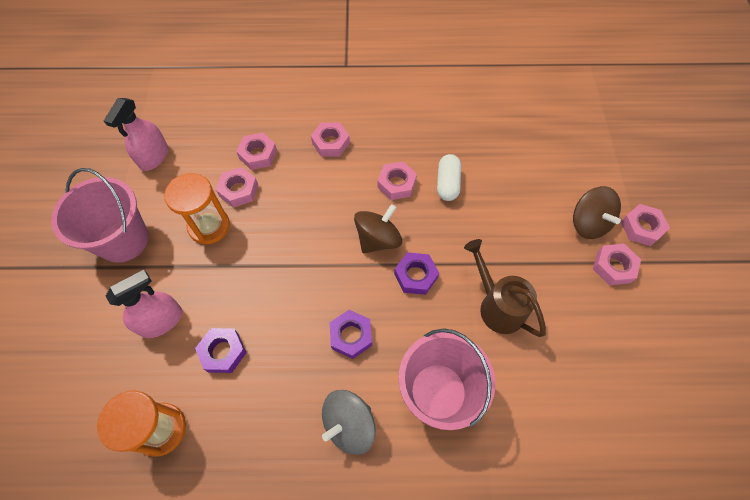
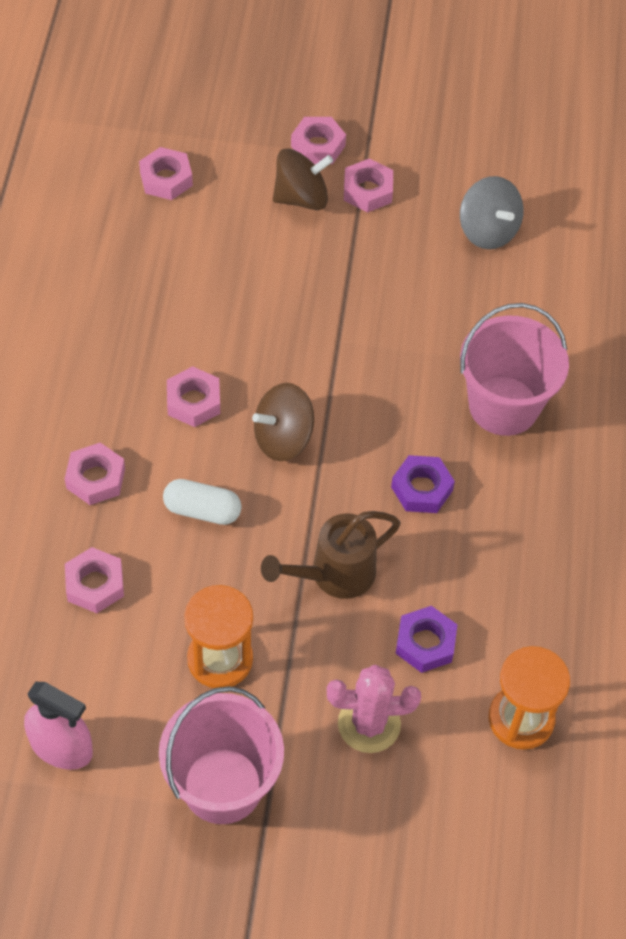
camera: 85 degrees left, 5 degrees down
pink spray bottle [106,270,182,338] -> pink cactus [327,665,421,753]
pink nut [216,167,258,207] -> pink nut moved to [139,147,193,200]
grey spinning top [322,390,376,455] -> grey spinning top moved to [460,176,524,249]
brown spinning top [354,204,402,253] -> brown spinning top turned 75 degrees counterclockwise [252,383,314,461]
purple nut [394,252,439,295] -> none
white capsule [437,154,461,201] -> white capsule moved to [163,479,242,525]
brown watering can [464,239,546,337] -> brown watering can moved to [261,511,401,599]

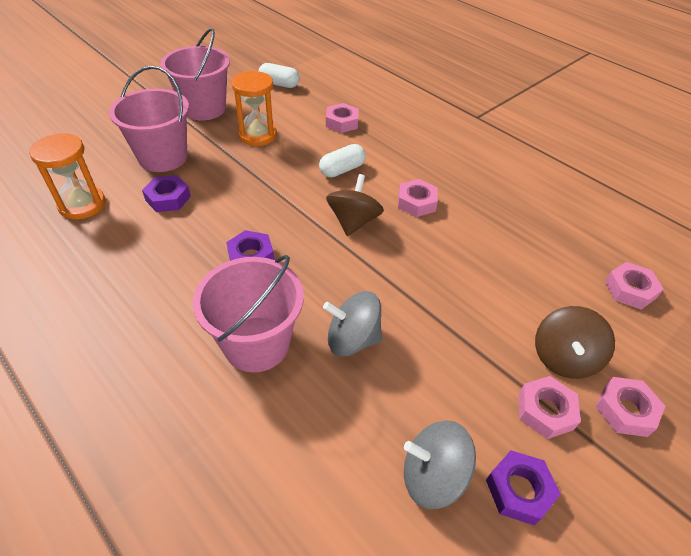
camera: 130 degrees right, 10 degrees down
pink spray bottle [24,682,93,770] -> white capsule [258,63,300,88]
pink nut [65,443,125,505] -> none
brown watering can [261,511,401,599] -> none
pink cactus [327,665,421,753] -> pink bucket [109,66,189,172]
none -> grey spinning top [323,291,382,357]
none -> purple nut [486,450,561,525]

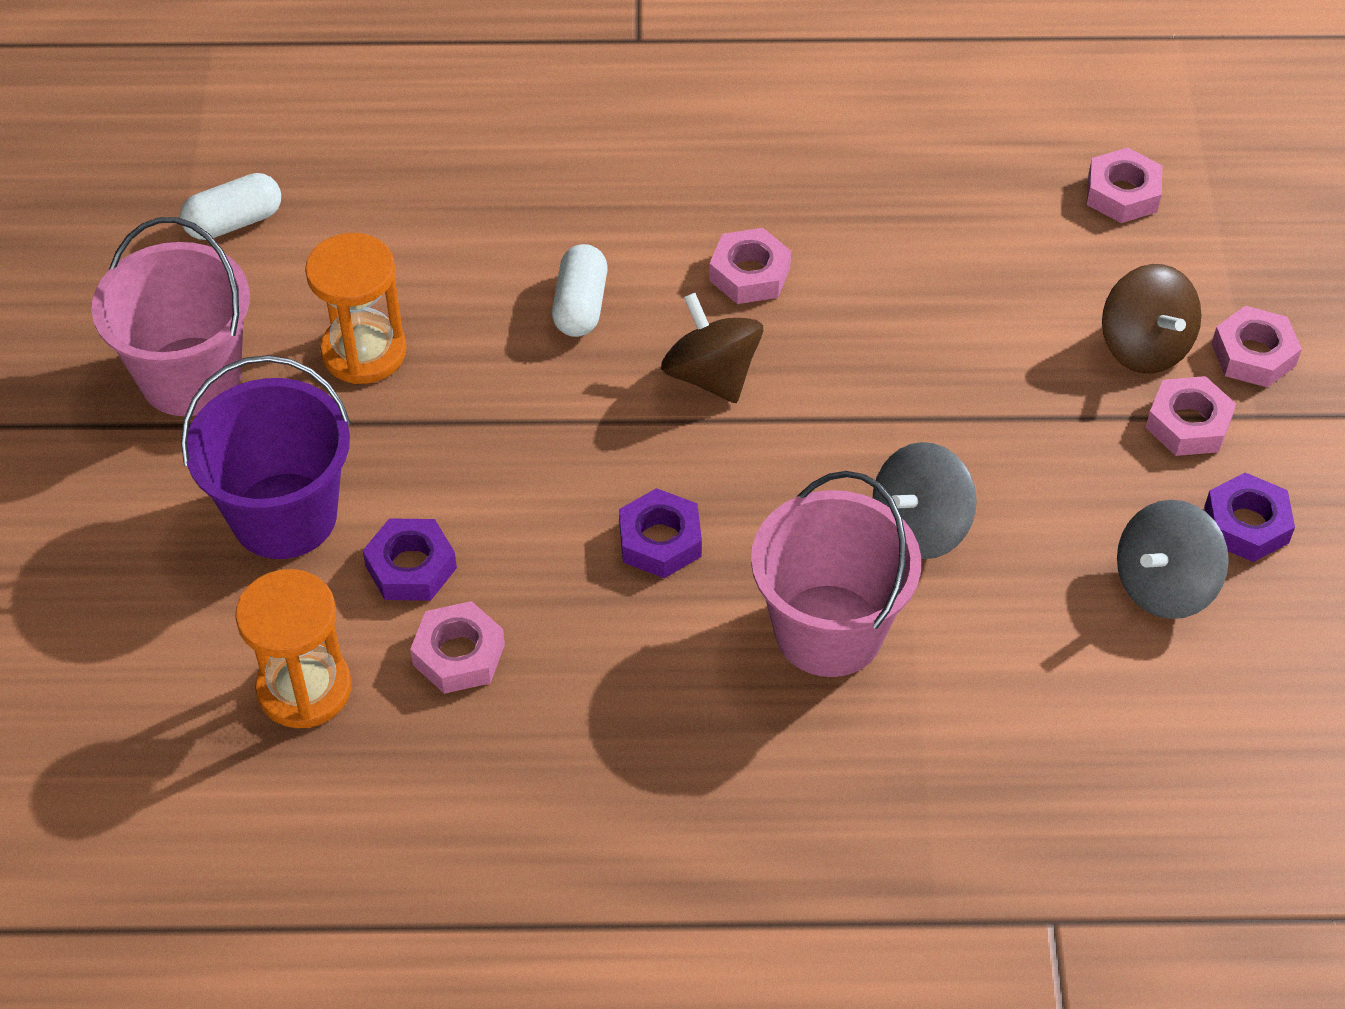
camera: 45 degrees left, 5 degrees up
pink bucket [109,66,189,172] -> purple bucket [181,355,351,559]
pink nut [326,103,359,133] -> pink nut moved to [410,601,505,694]

